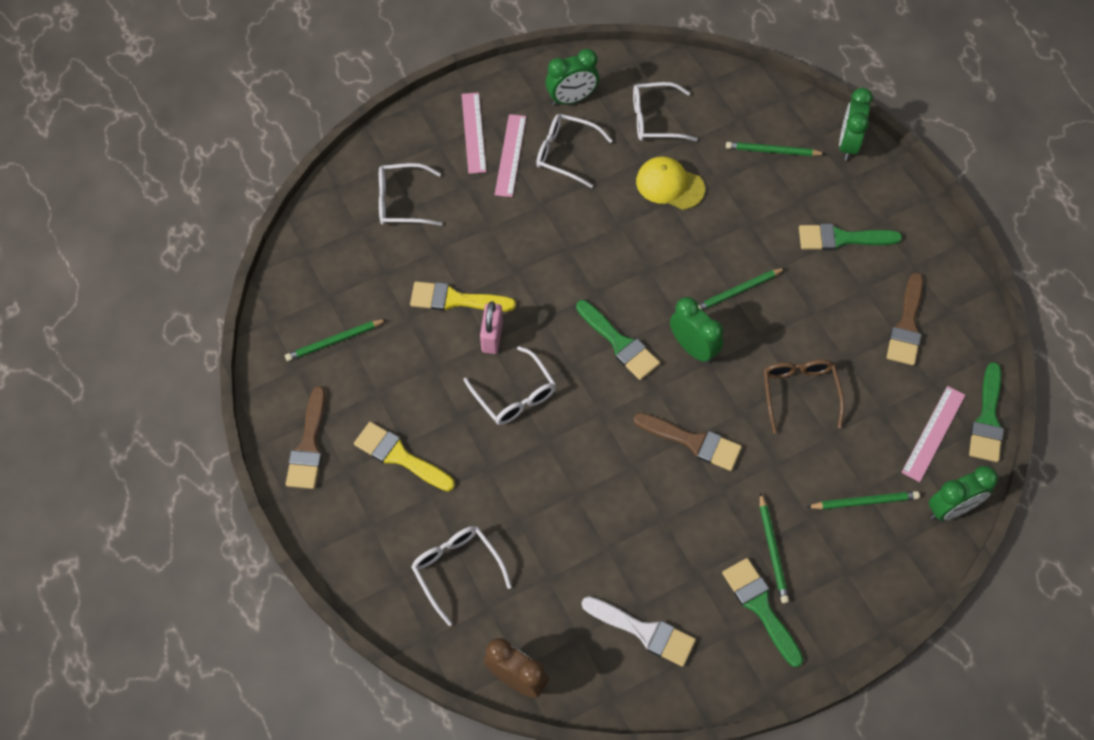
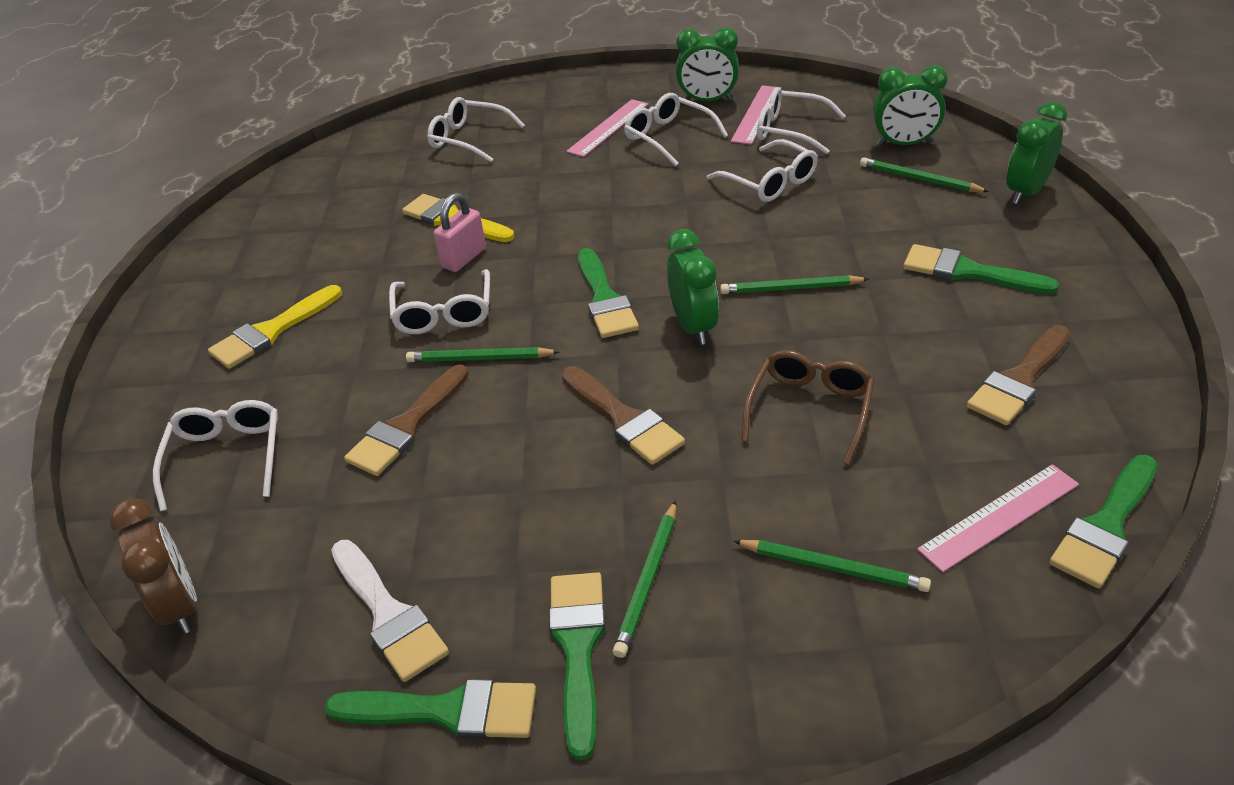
camera: 30 degrees right, 20 degrees down
green pencil [285,319,387,361] -> green pencil moved to [406,347,559,362]
brown brush [286,386,326,489] -> brown brush moved to [344,365,469,476]
yellow brush [354,422,455,491] -> yellow brush turned 105 degrees counterclockwise [208,285,342,369]
pink ruler [462,92,486,174] -> pink ruler moved to [731,85,781,145]
yellow cap [636,156,705,210] -> white glasses [707,139,818,202]
green clock [929,466,998,521] -> green clock moved to [873,65,948,146]
none -> green brush [325,679,536,739]

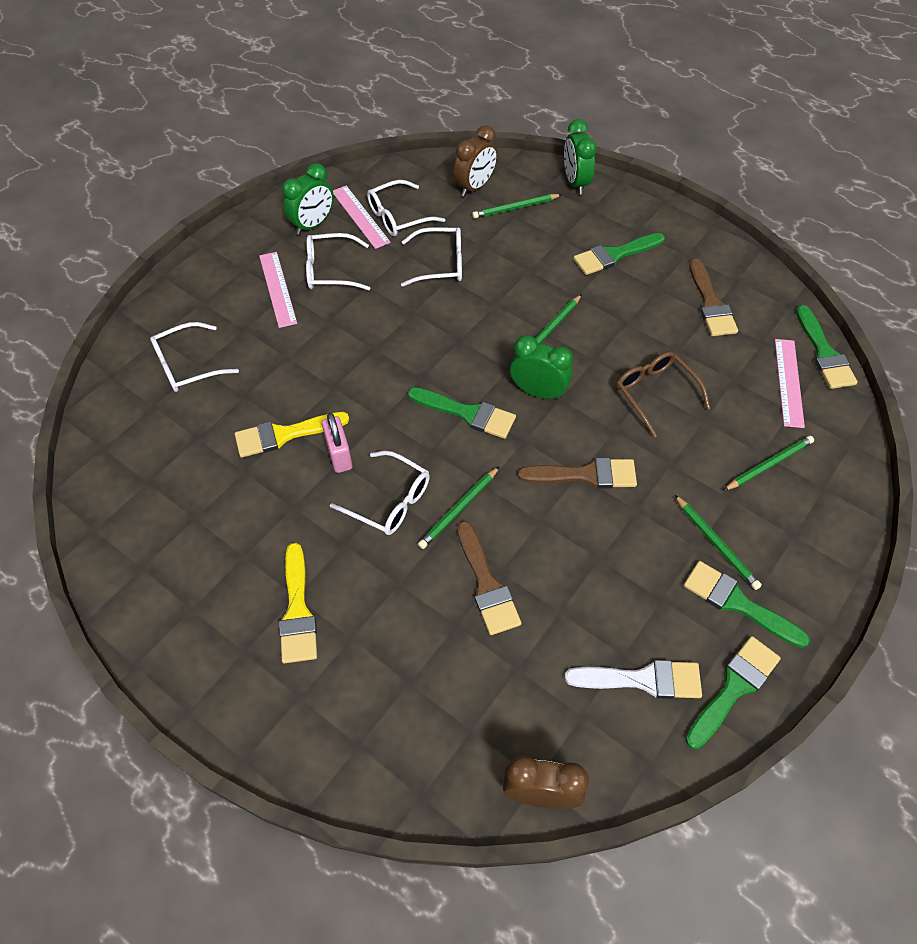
camera: 55 degrees left, 15 degrees up
white glasses [153,400,278,511] -> none
green clock [873,65,948,146] -> brown clock [453,125,497,197]

